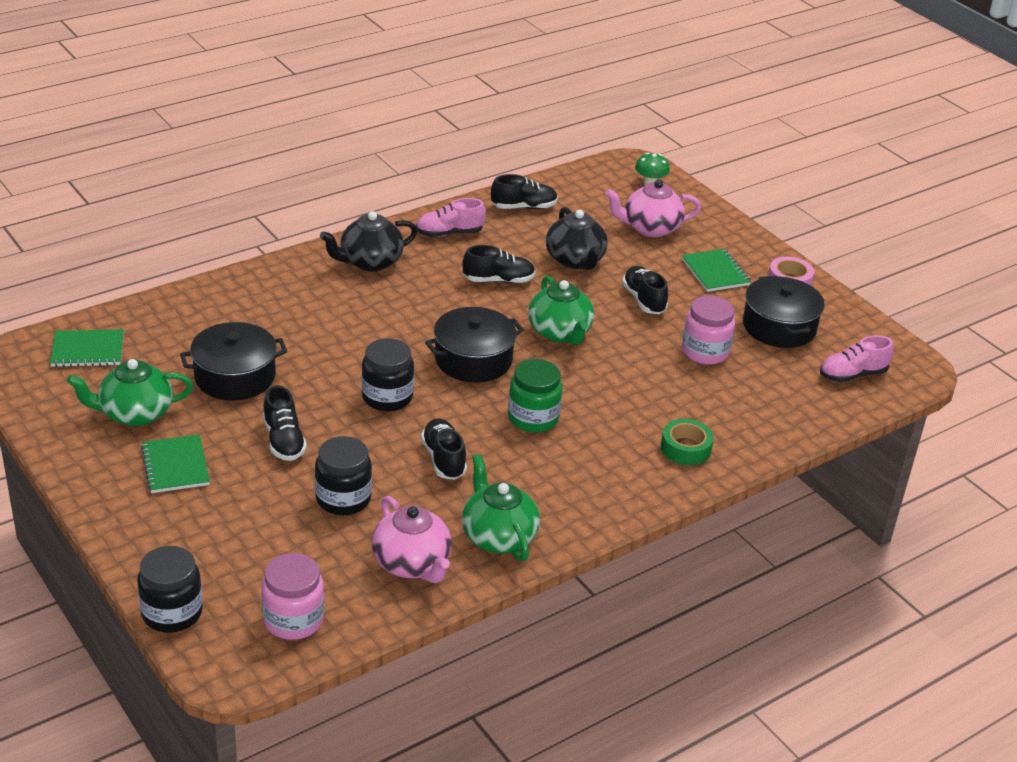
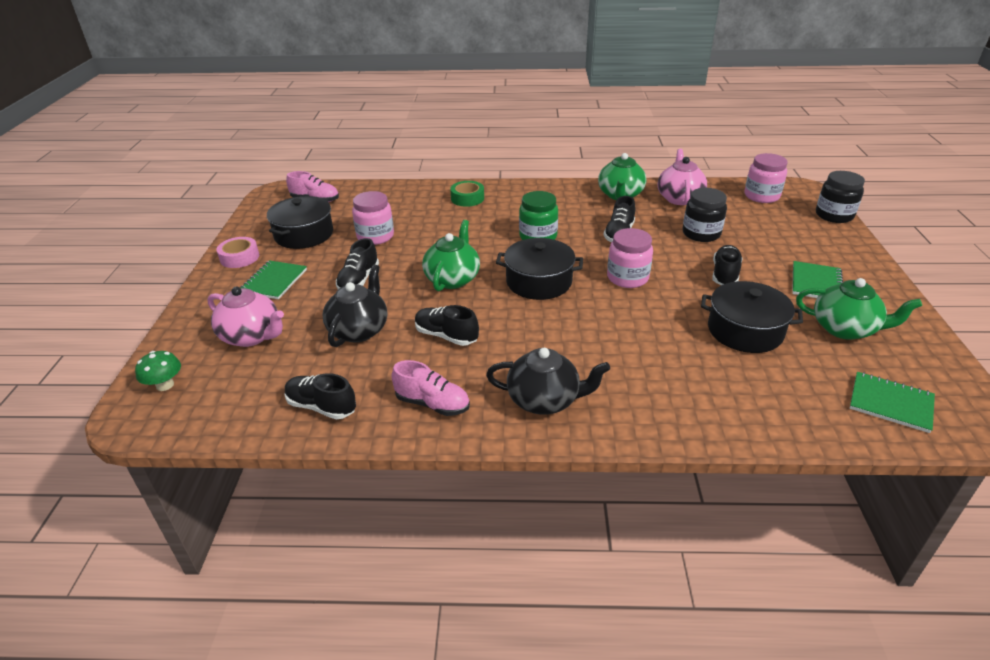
camera: 140 degrees left, 0 degrees up
black jar [362,338,414,411] -> pink jar [607,228,653,288]

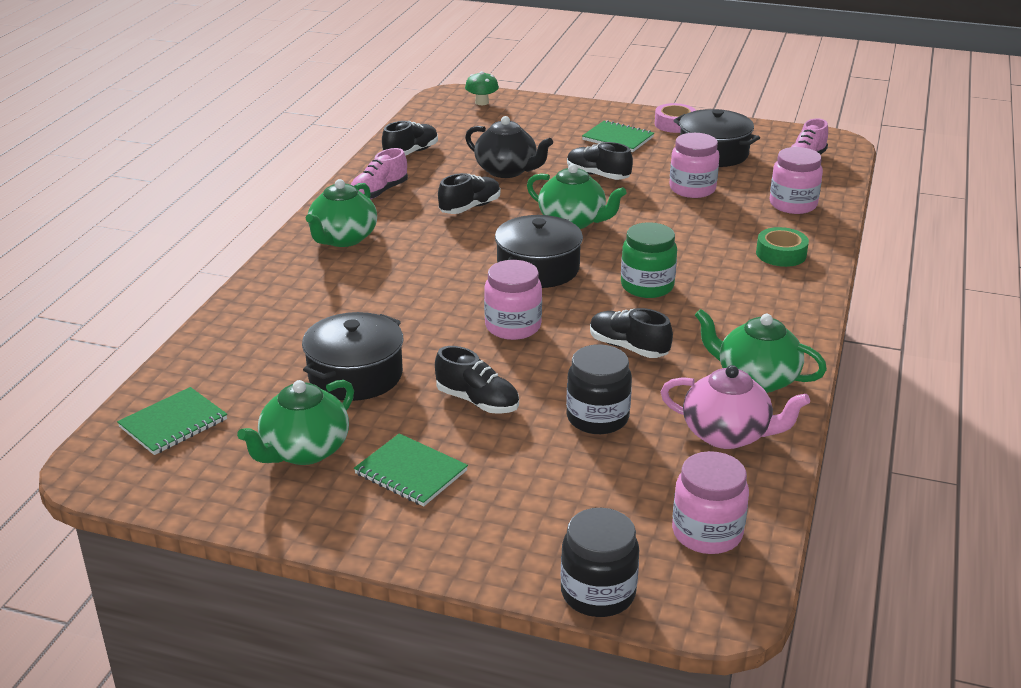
camera: 105 degrees right, 5 degrees down
pink teapot [207,286,284,347] -> none
black teapot [486,348,610,415] -> green teapot [306,179,377,247]
none -> pink jar [770,147,823,214]

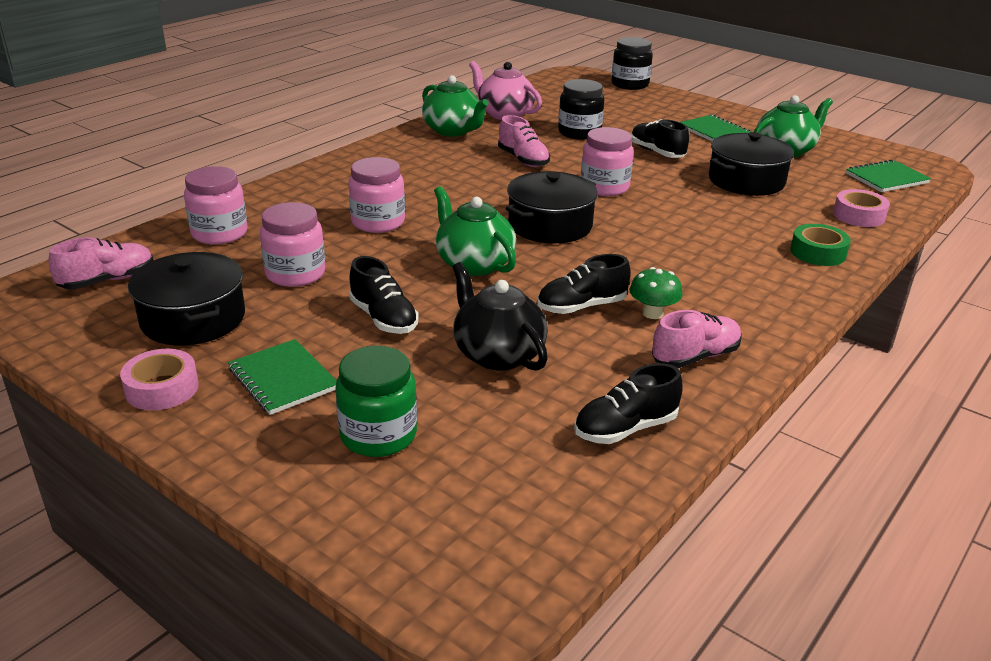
camera: 160 degrees left, 0 degrees up
green teapot [306,179,377,247] -> none
green mushroom [465,71,499,105] -> green mushroom moved to [629,267,683,319]
black shoe [590,308,673,358] -> pink shoe [498,115,550,167]
green jar [621,222,677,298] -> green jar moved to [335,346,417,457]
pink jar [672,451,749,554] -> pink jar moved to [348,157,405,233]
green tape [756,227,809,267] -> green tape moved to [790,224,851,266]
none -> pink tape [833,189,890,227]

